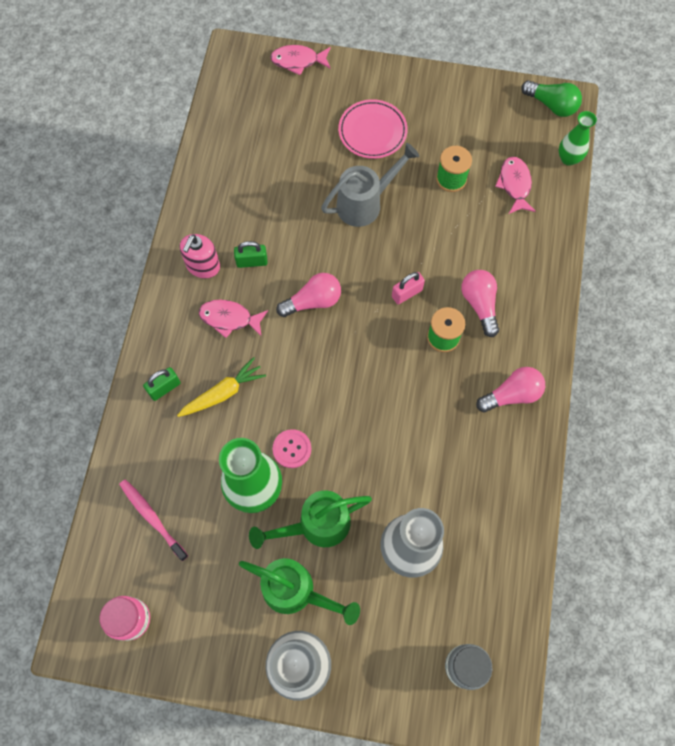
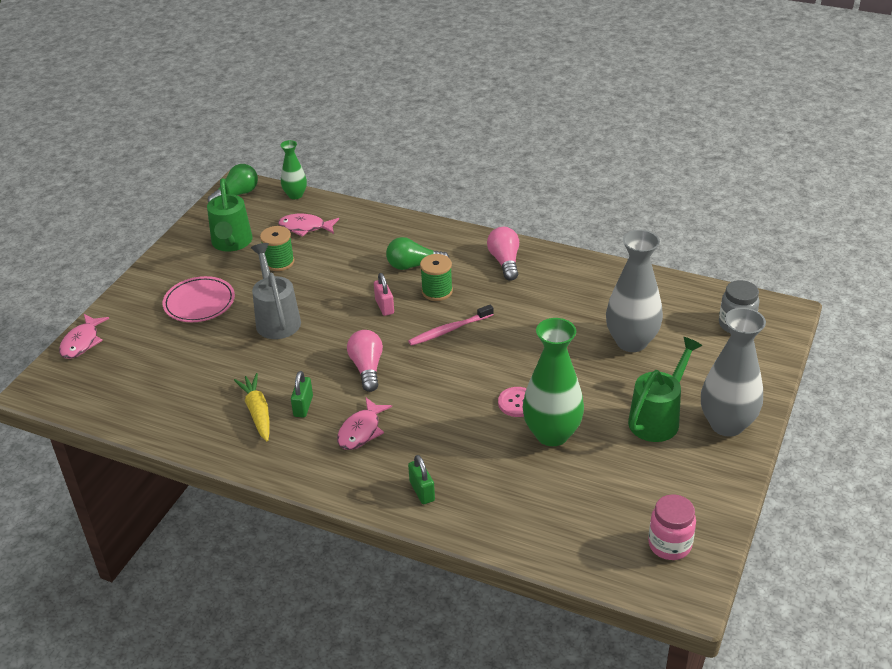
camera: 75 degrees left, 30 degrees down
pink toothbrush [119,479,188,561] -> pink toothbrush moved to [408,305,494,346]
yellow carrot [177,357,266,417] -> yellow carrot moved to [234,373,269,441]
pink soap dispenser [180,234,220,278] -> none
green watering can [249,490,372,549] -> green watering can moved to [207,178,253,252]
pink light bulb [461,270,499,337] -> green light bulb [386,237,449,270]

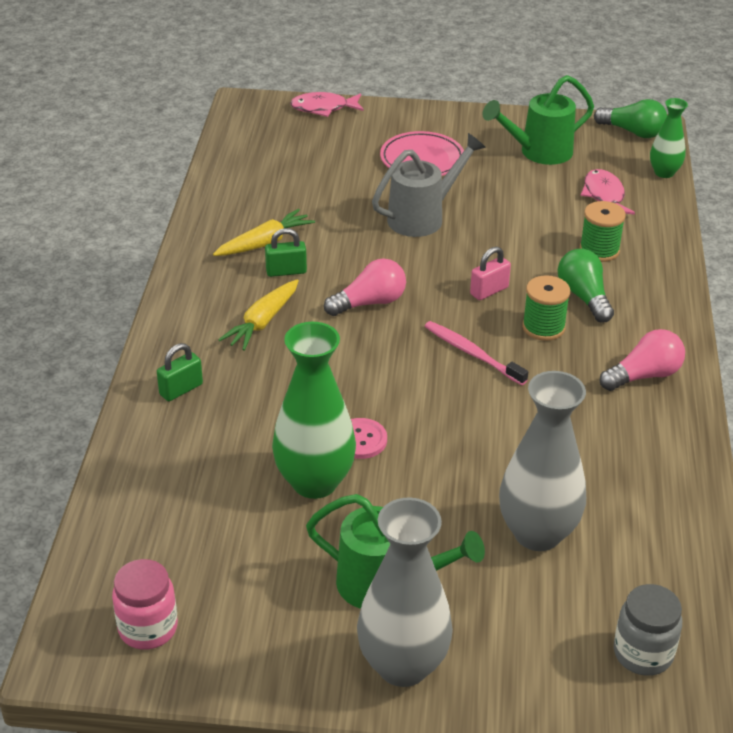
camera: 70 degrees right, 0 degrees up
green spool [260,226,294,271] -> green spool moved to [580,201,626,262]
pink fish [337,398,392,450] -> yellow carrot [218,279,299,351]

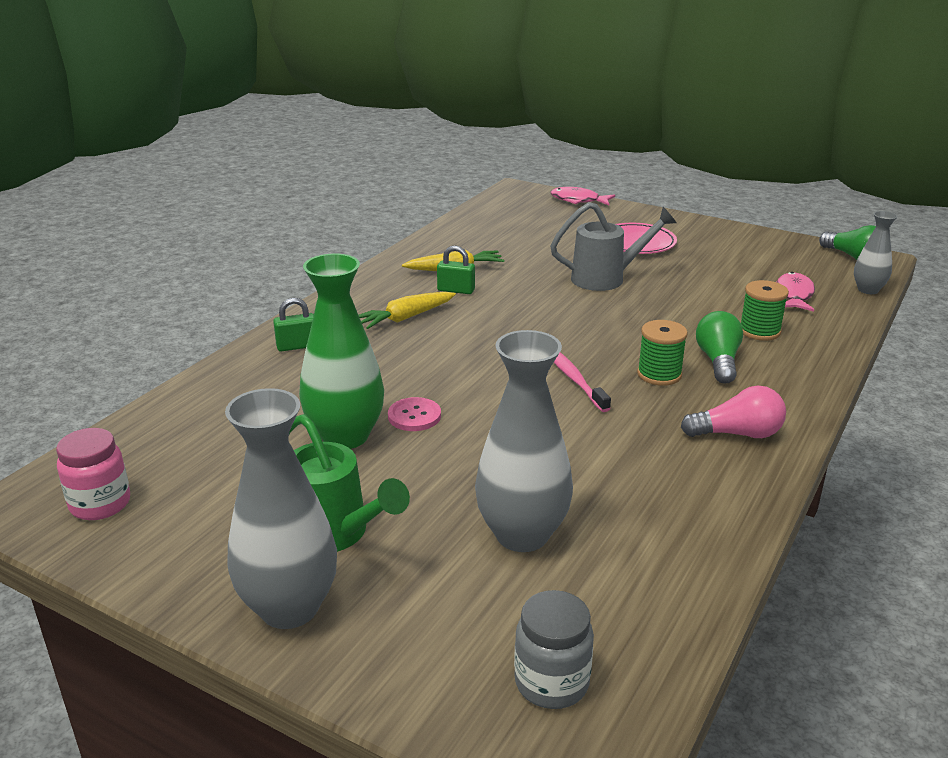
camera: 25 degrees right, 10 degrees down
pink light bulb [324,258,406,316] -> none
pink padlock [470,247,511,300] -> none
green watering can [483,75,594,165] -> none
green vase [650,98,688,178] -> grey vase [854,211,898,294]

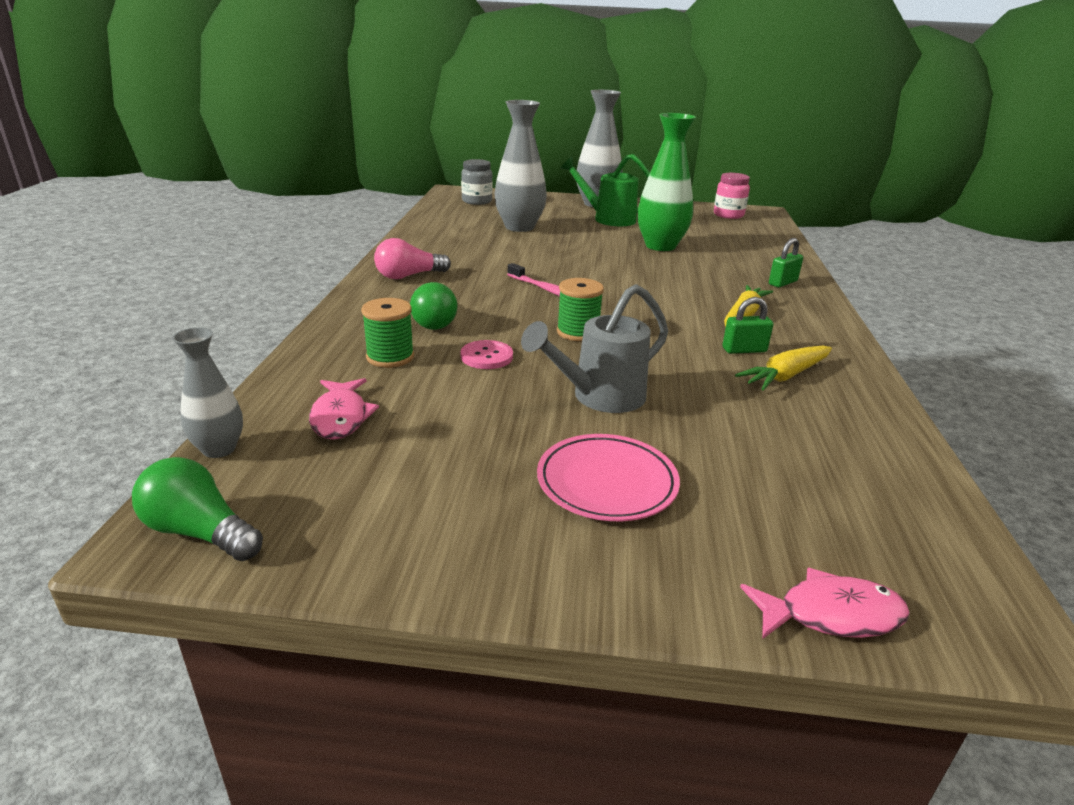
camera: 155 degrees right, 0 degrees up
pink button [388,397,441,431] -> pink button moved to [461,340,513,369]
green spool [637,320,688,386] -> green spool moved to [557,278,604,341]

